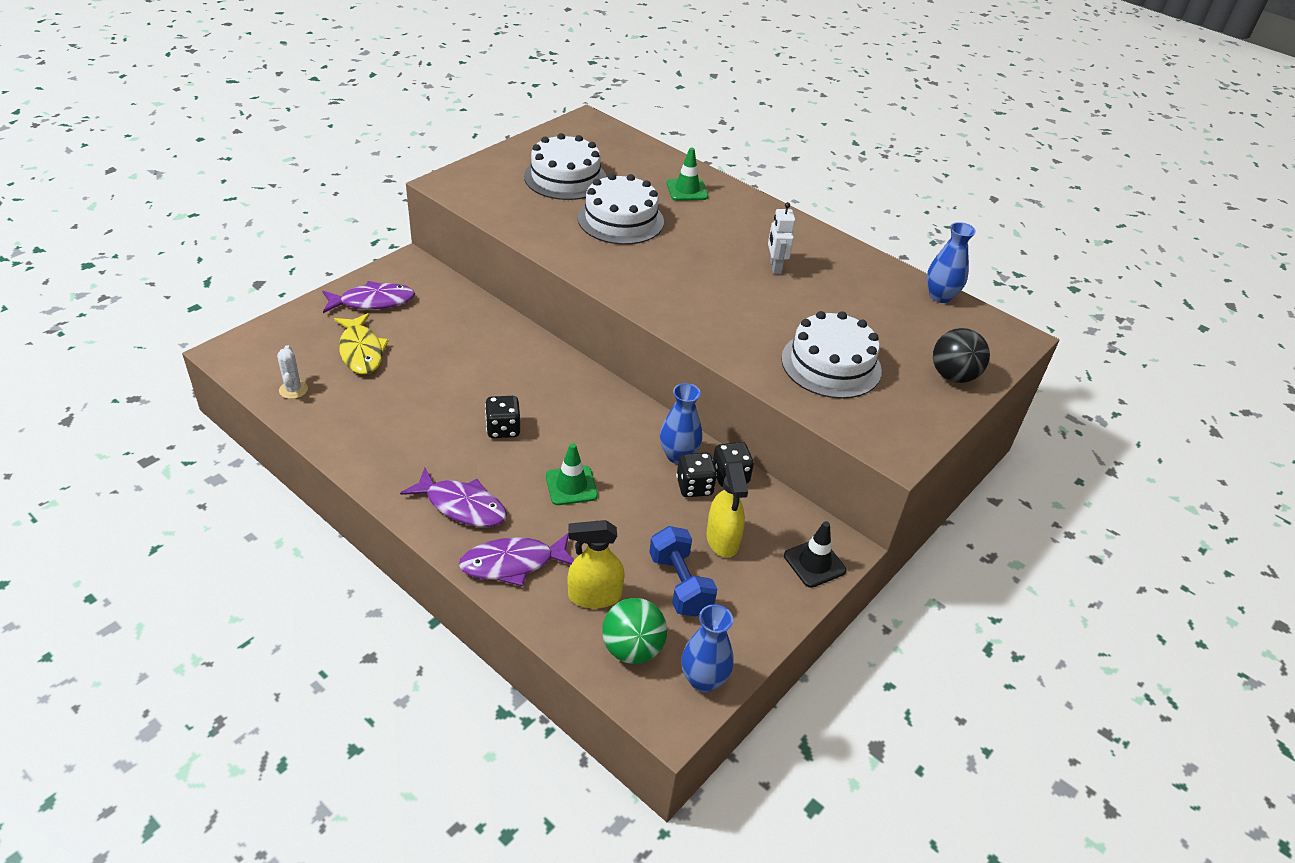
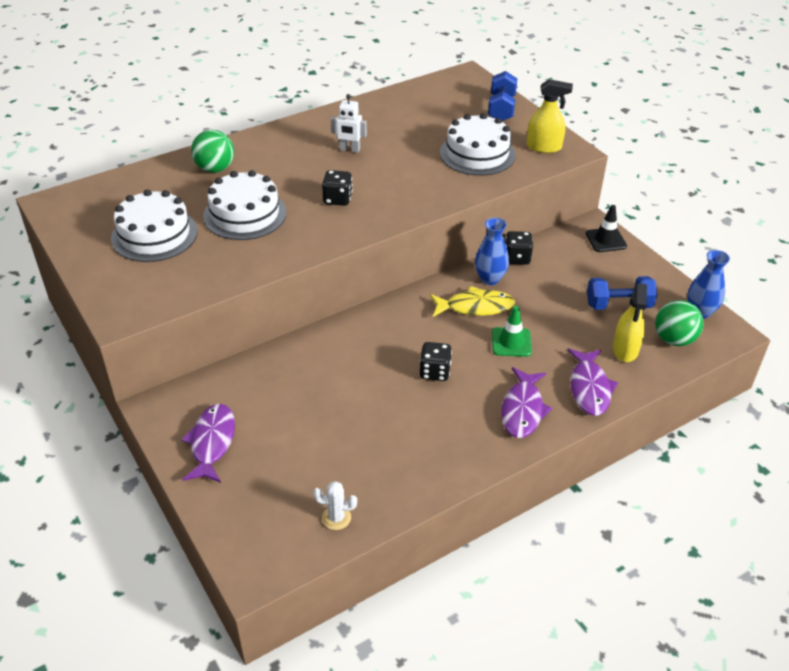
camera: 70 degrees left, 0 degrees up
yellow fish [334,313,389,374] -> yellow fish moved to [430,286,515,317]
purple fish [400,468,507,527] -> purple fish turned 150 degrees clockwise [501,367,552,438]
green traffic cone [667,147,708,201] -> green ball [191,130,234,173]
black dice [676,452,717,497] -> black dice moved to [322,170,353,206]
yellow spray bottle [706,463,748,558] -> yellow spray bottle moved to [527,79,573,153]
blue vase [927,222,976,303] -> none
black ball [933,328,990,383] -> blue dumbbell [488,71,517,121]

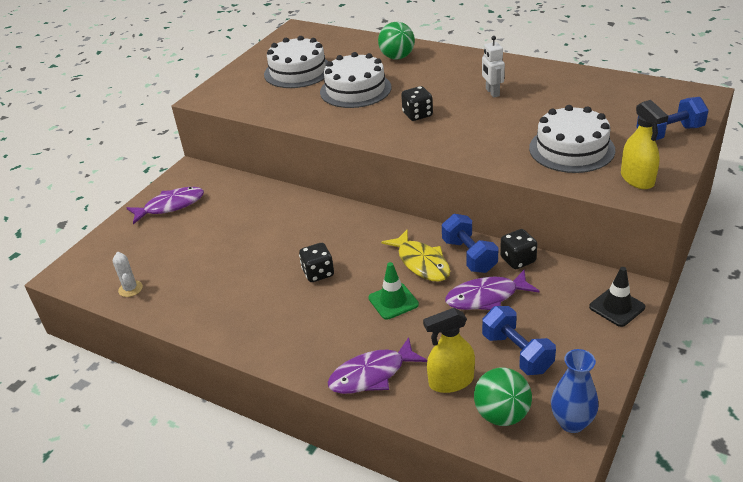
camera: 65 degrees right, 5 degrees down
blue vase [475,218,509,285] -> blue dumbbell [442,214,498,273]
purple fish [501,367,552,438] -> purple fish moved to [445,269,540,310]

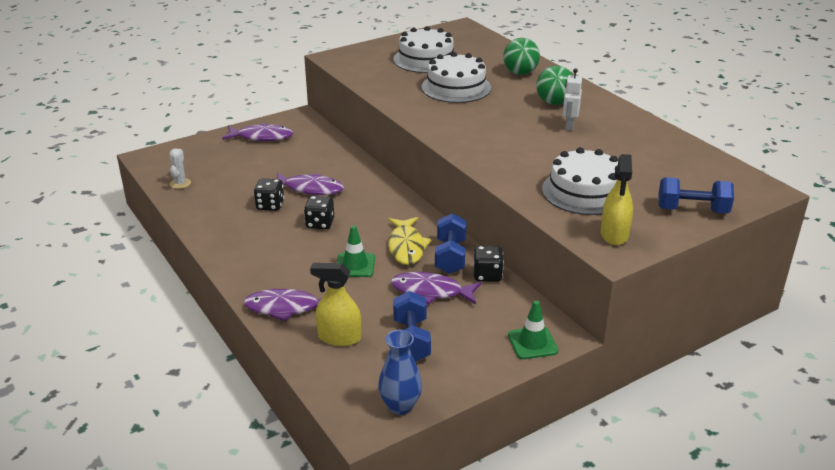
camera: 25 degrees right, 5 degrees down
black dice [401,86,433,121] -> black dice moved to [254,179,284,211]
green ball [474,368,532,426] -> green ball moved to [536,66,573,105]
black traffic cone [589,267,645,327] -> green traffic cone [508,300,558,359]
none -> purple fish [277,173,344,195]

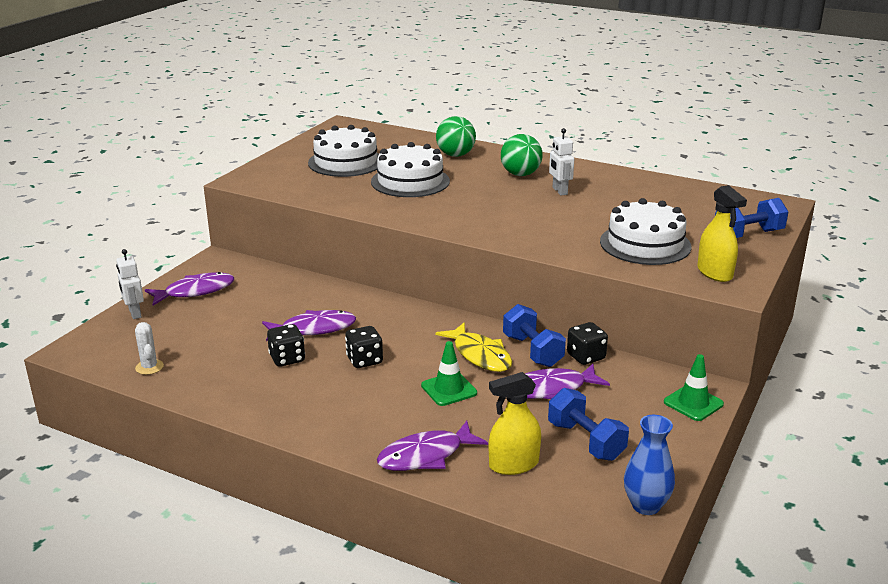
camera: 30 degrees left, 5 degrees down
none -> white robot [116,249,144,319]

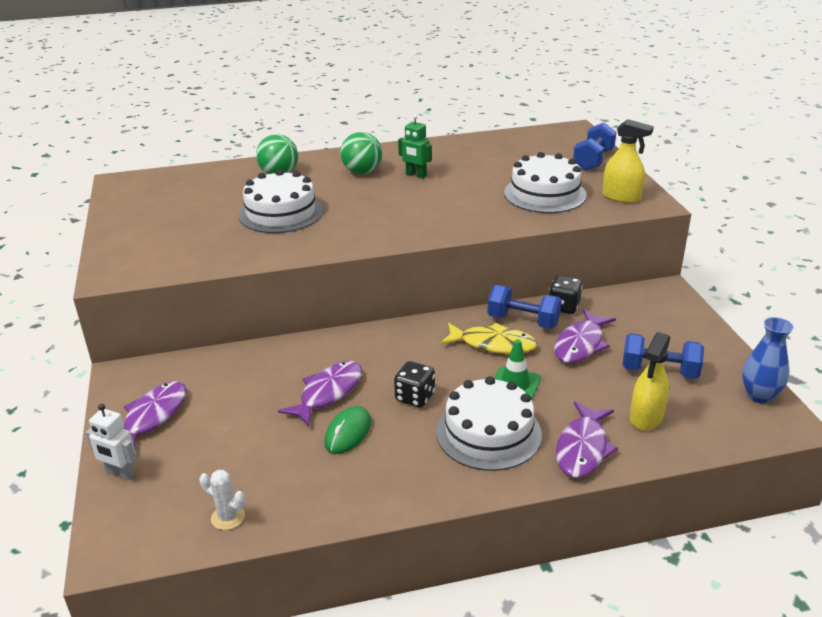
camera: 40 degrees left, 5 degrees up
black dice [267,324,305,367] -> green mouse [324,406,371,454]
white cake [308,125,379,177] -> white cake moved to [436,376,542,471]
white robot [549,128,574,196] -> green robot [398,114,432,179]
green traffic cone [664,354,724,421] -> none

